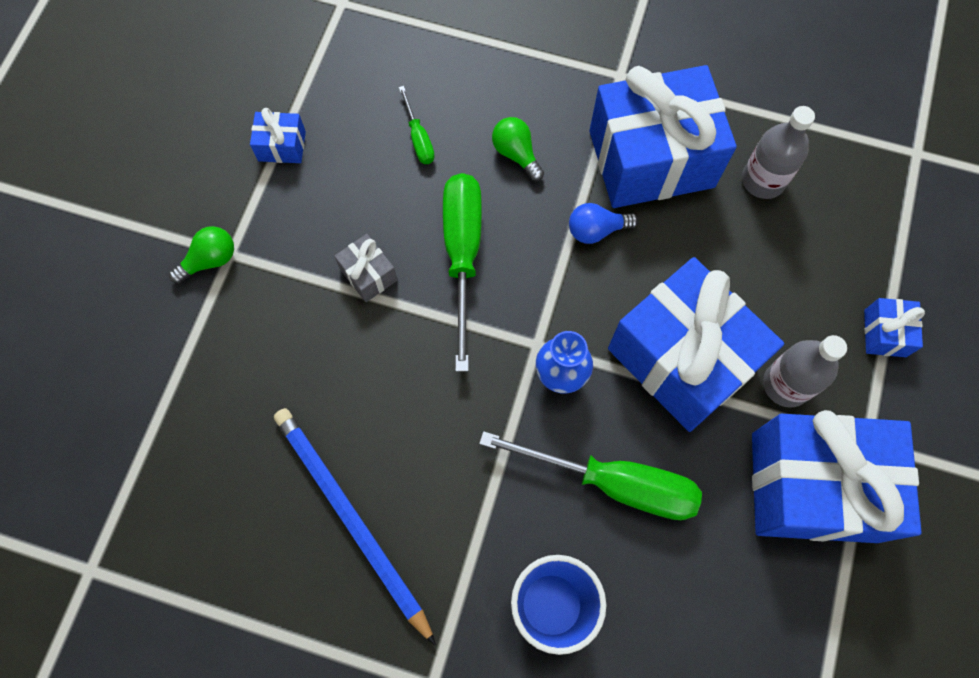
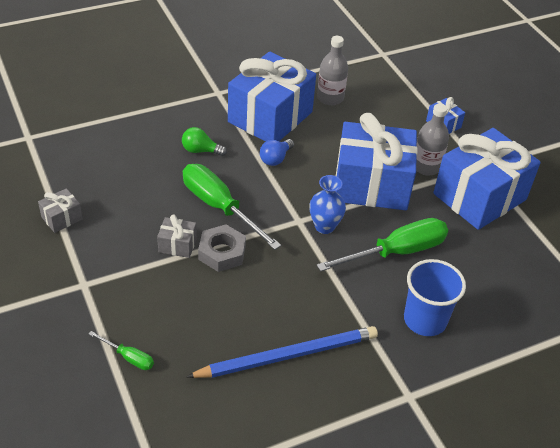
camera: 45 degrees left, 25 degrees down
green light bulb [169,226,234,284] -> none
blue gift [250,108,306,163] -> grey gift [38,188,82,233]
blue pencil [274,408,436,646] -> blue pencil turned 150 degrees clockwise [186,326,378,378]
green screwdriver [399,86,435,164] -> green screwdriver moved to [89,331,154,370]
none -> grey nut [198,225,246,272]

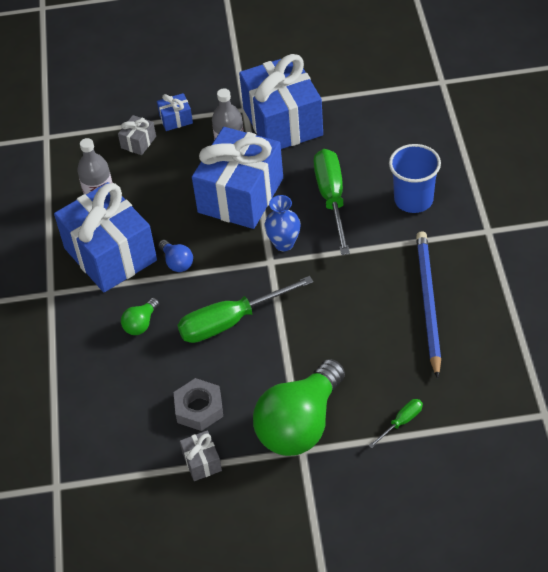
camera: 65 degrees left, 5 degrees up
grey gift [157,214,197,258] -> grey gift moved to [118,115,156,155]
grey nut [198,225,246,272] -> grey nut moved to [174,378,223,431]
none -> green light bulb [253,359,345,456]

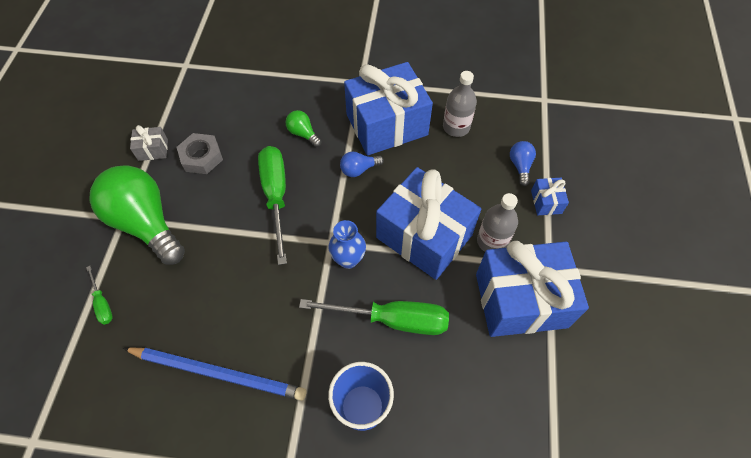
camera: 100 degrees right, 10 degrees up
grey gift [118,115,156,155] -> blue light bulb [510,141,536,186]

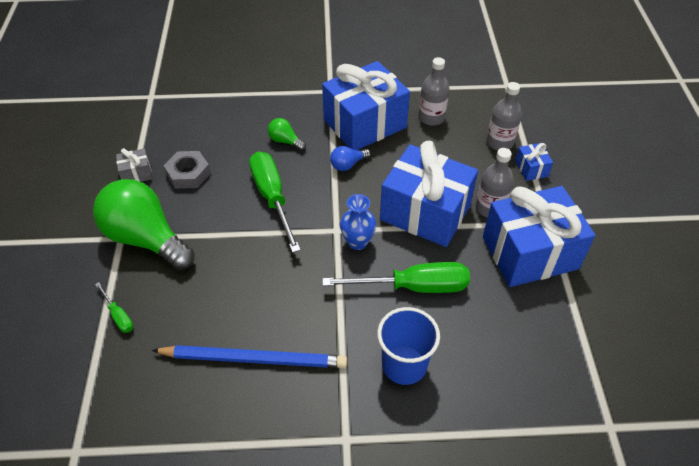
camera: 10 degrees left, 10 degrees down
blue light bulb [510,141,536,186] -> grey bottle [486,82,522,150]

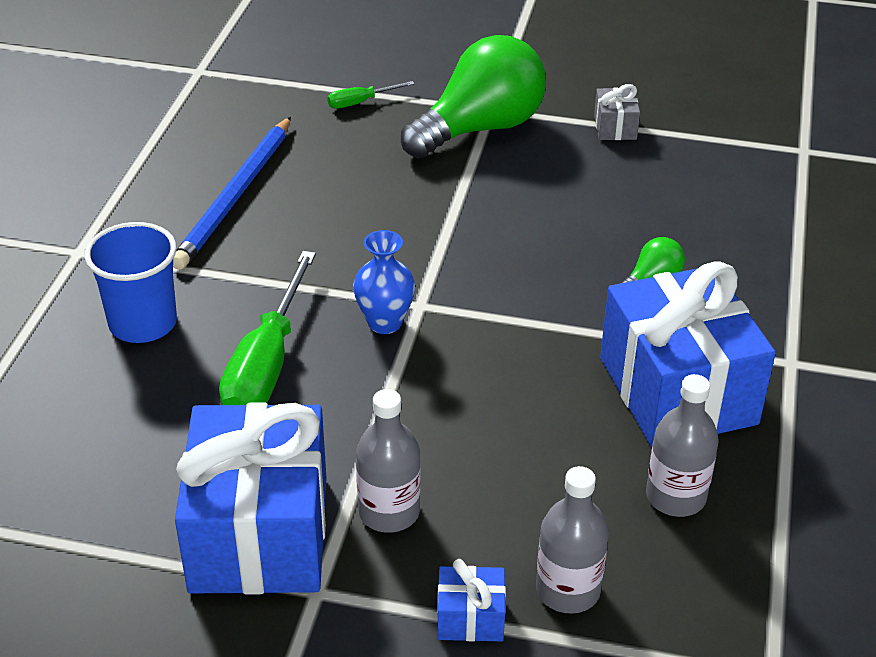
camera: 105 degrees right, 10 degrees down
grey nut [163,151,211,189] -> none
green screwdriver [249,151,301,253] -> none
blue light bulb [330,146,371,171] -> none
blue gift [380,141,478,247] -> none

